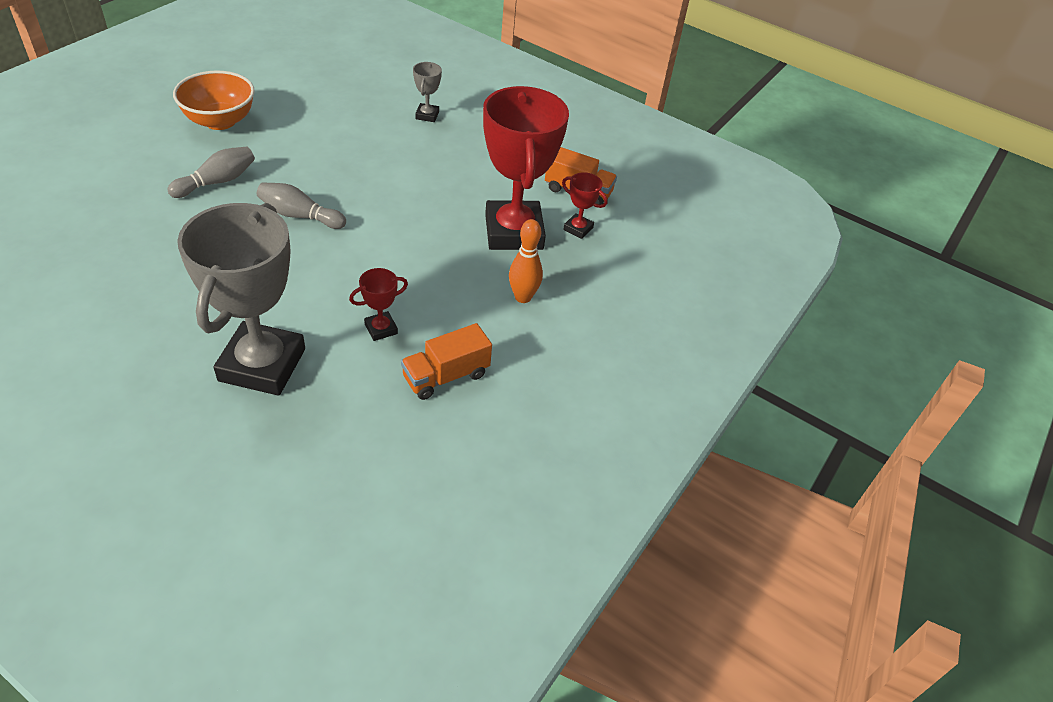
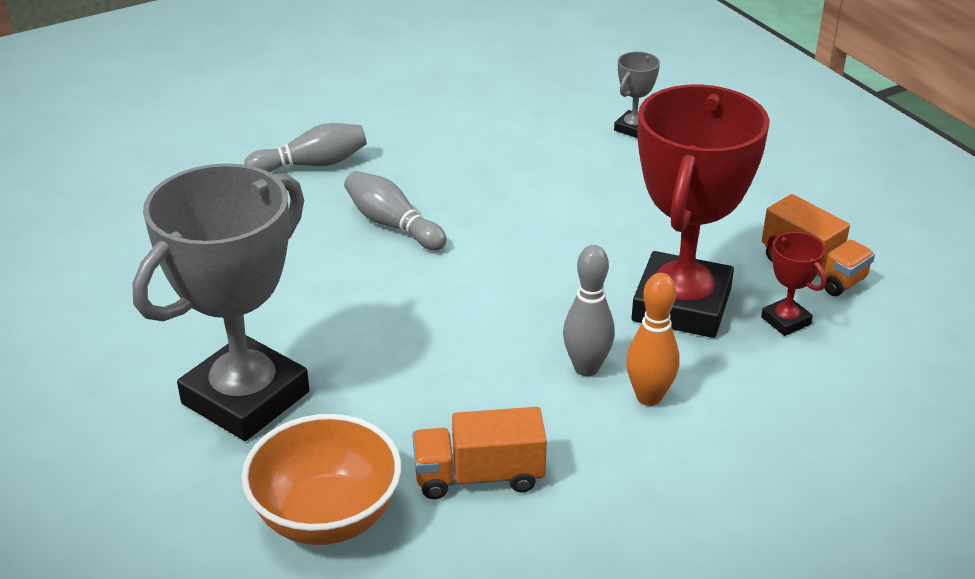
camera: 30 degrees right, 10 degrees down
orange bowl [173,71,255,130] -> orange bowl moved to [241,414,401,545]
red trophy [349,268,408,341] -> none
none -> grey bowling pin [563,245,615,376]

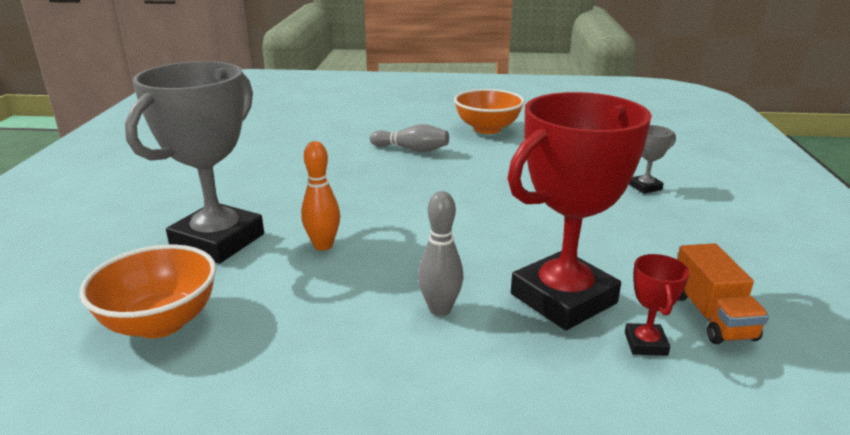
camera: 35 degrees right, 10 degrees down
grey trophy [132,163,309,441] -> grey trophy turned 45 degrees counterclockwise [125,61,264,264]
grey bowling pin [344,171,447,250] -> none
orange truck [412,407,547,499] -> none
orange bowling pin [626,273,680,406] -> orange bowling pin moved to [301,141,340,251]
none -> orange bowl [454,89,525,134]

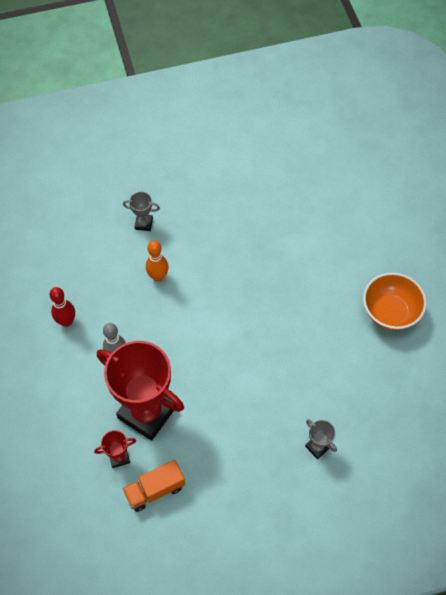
camera: 70 degrees right, 35 degrees up
orange bowl [79,245,216,338] -> none
grey trophy [125,61,264,264] -> grey trophy [123,192,160,231], size x0.42
grey bowling pin [370,124,449,152] -> none
none -> red bowling pin [50,287,75,327]

